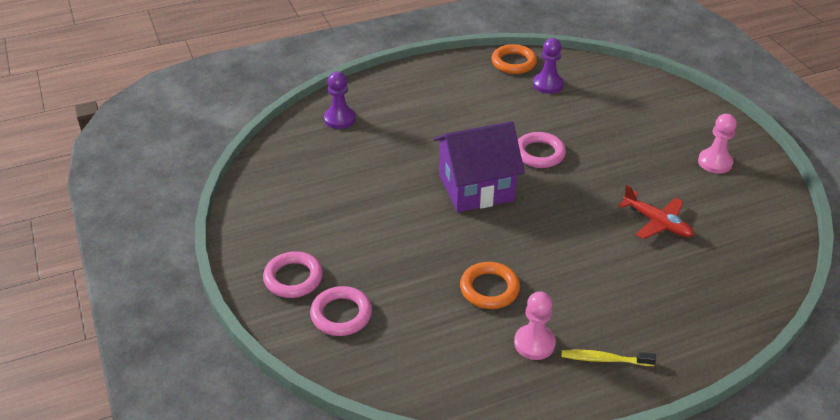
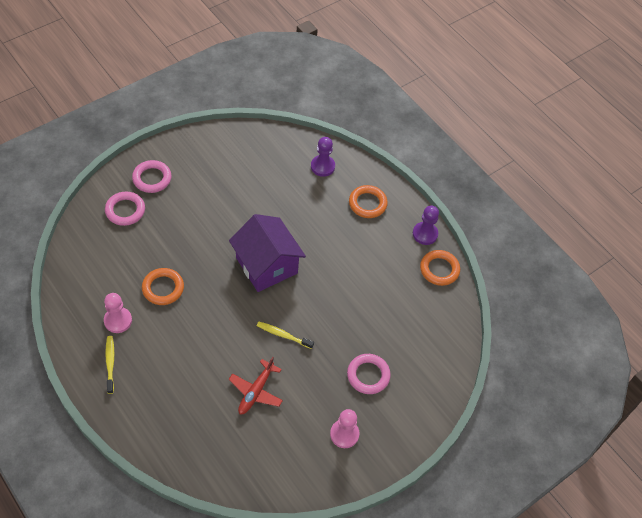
camera: 70 degrees right, 15 degrees up
pink ring [518,132,566,168] -> pink ring moved to [347,354,391,394]
purple pawn [533,38,564,94] -> purple pawn moved to [413,206,439,245]
none -> yellow toothbrush [257,322,314,349]
none -> orange ring [349,185,388,218]

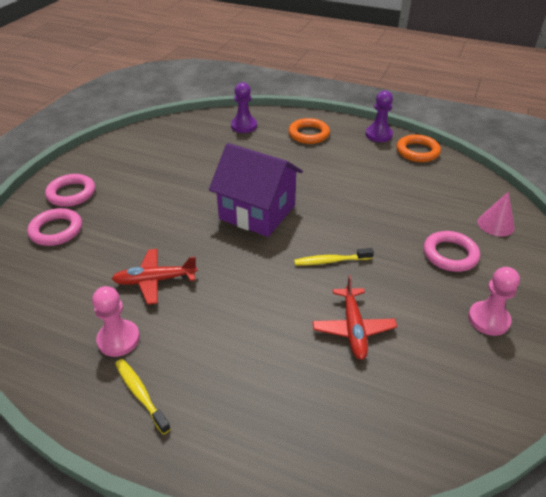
camera: 25 degrees left, 15 degrees down
orange ring [142,268,184,305] -> red plane [112,249,198,305]
none -> pink cone [478,192,515,236]

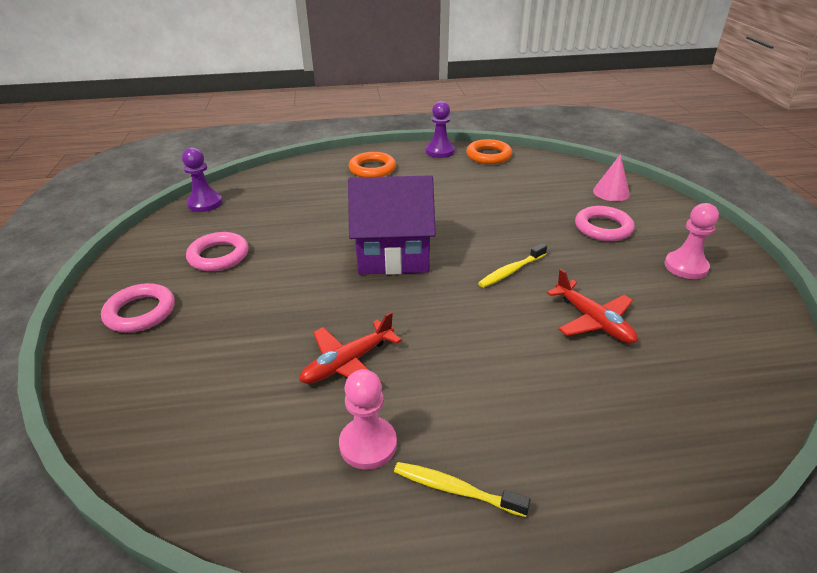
camera: 30 degrees left, 5 degrees down
pink ring [27,208,82,246] -> pink ring moved to [186,232,248,271]
purple pawn [231,82,257,133] -> purple pawn moved to [182,147,223,212]

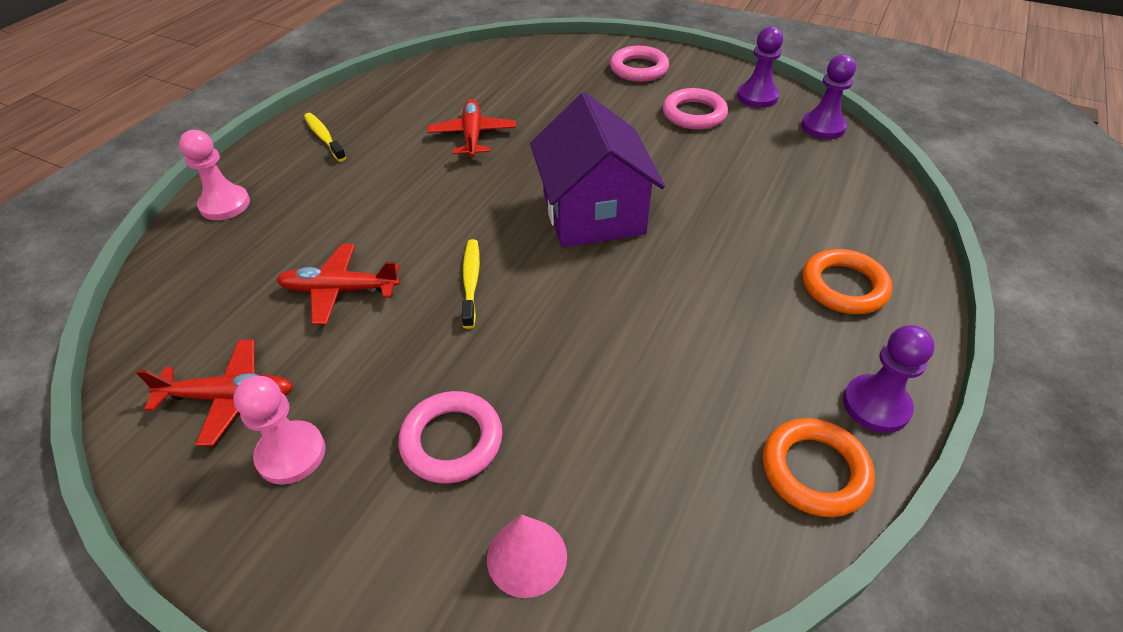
camera: 125 degrees right, 10 degrees up
pink pawn [339,369,397,470] -> pink pawn moved to [179,130,250,220]
purple house [348,175,436,275] -> purple house turned 45 degrees counterclockwise [530,92,665,247]
yellow toothbrush [394,462,531,517] -> yellow toothbrush turned 90 degrees counterclockwise [304,113,347,162]
none -> red plane [136,340,293,446]
none -> purple pawn [737,26,783,108]

